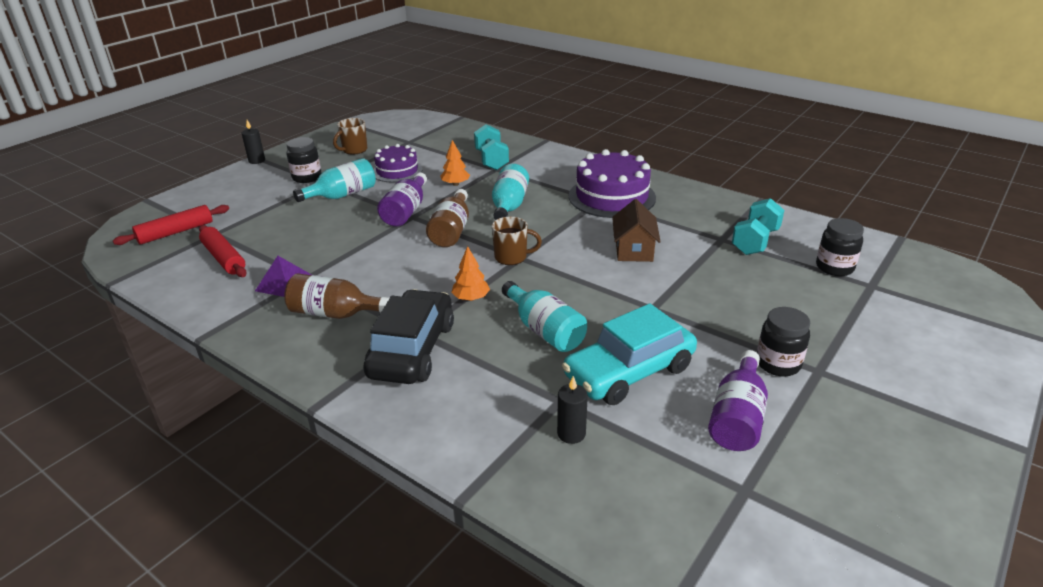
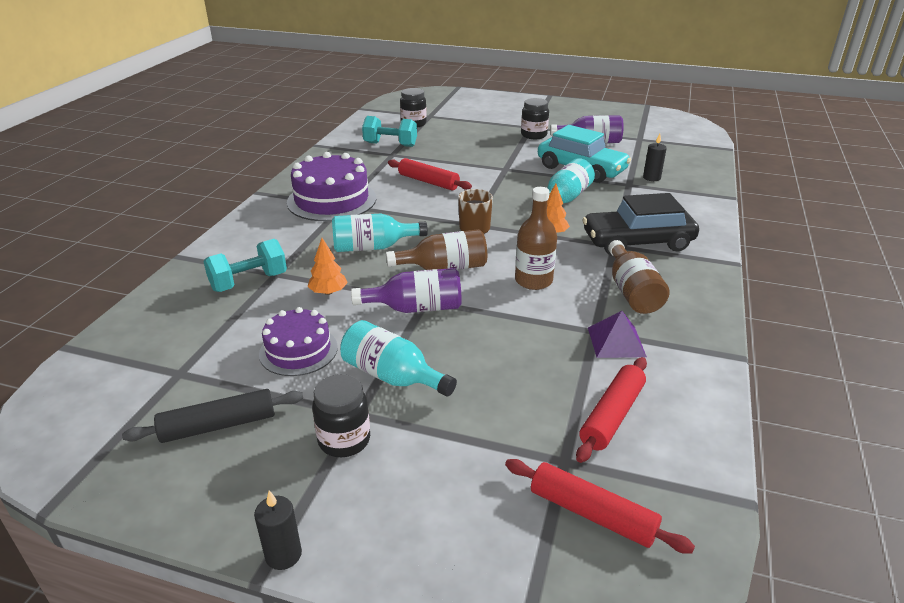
camera: 110 degrees left, 0 degrees up
brown mug [333,118,367,154] -> black rolling pin [122,389,303,443]
brown house [612,199,661,262] -> red rolling pin [388,158,472,190]
none -> brown bottle [515,187,557,290]

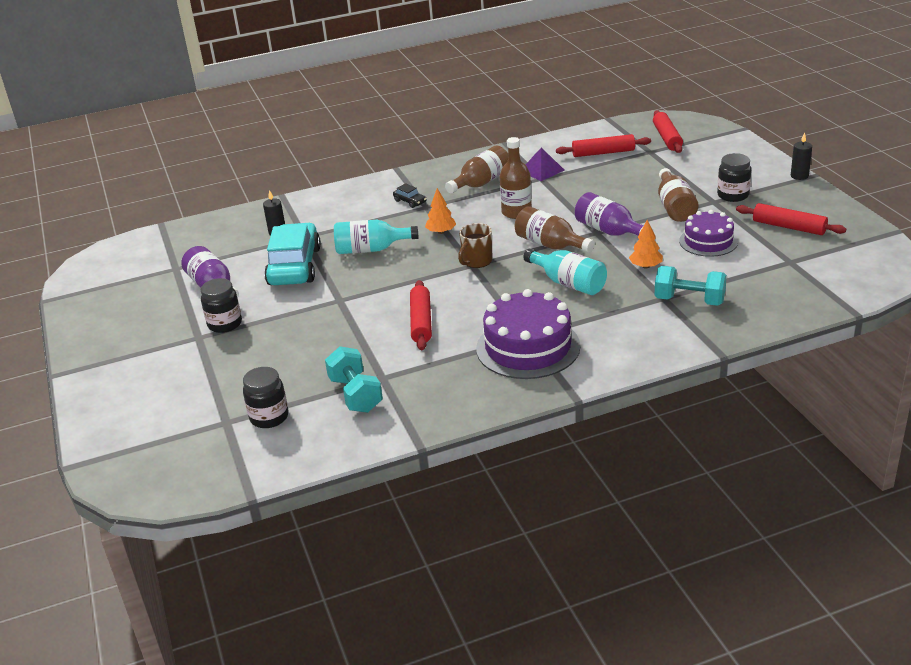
camera: 125 degrees left, 0 degrees up
black rolling pin [122,389,303,443] -> red rolling pin [736,203,846,235]
turquoise bottle [340,320,457,397] -> brown bottle [658,168,698,222]
black car [582,193,699,256] -> black car [393,183,427,208], size x0.40

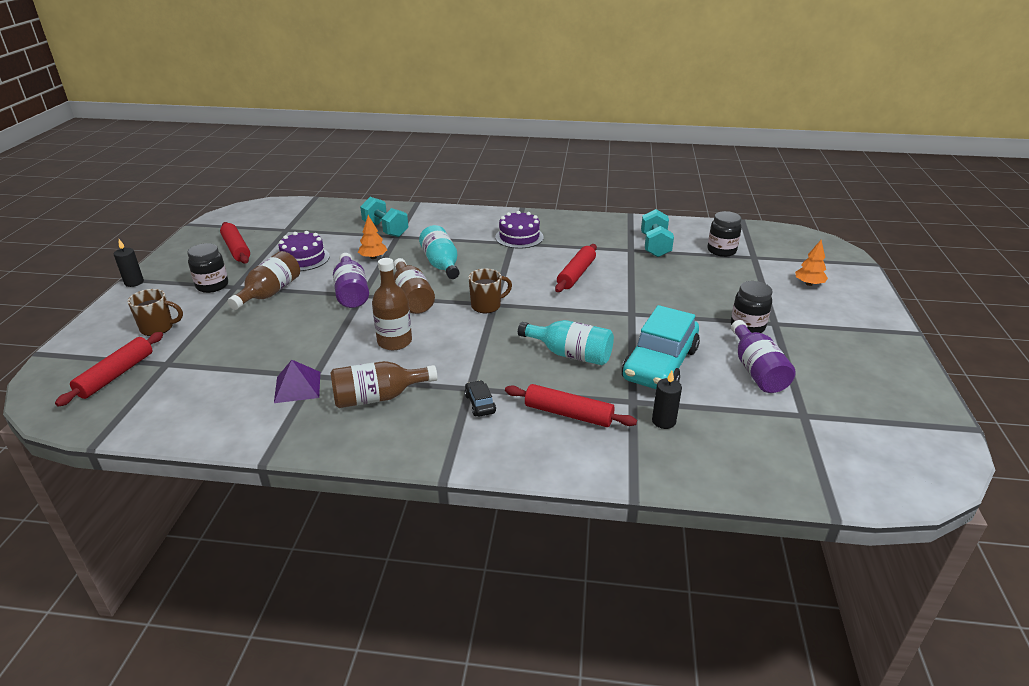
camera: 155 degrees left, 0 degrees up
orange tree [425,188,456,234] -> orange tree moved to [795,240,828,286]
purple cake [476,289,580,379] -> purple cake [495,211,544,249], size x0.62
red rolling pin [556,134,651,157] -> red rolling pin moved to [505,384,637,427]
none -> brown mug [127,289,183,336]

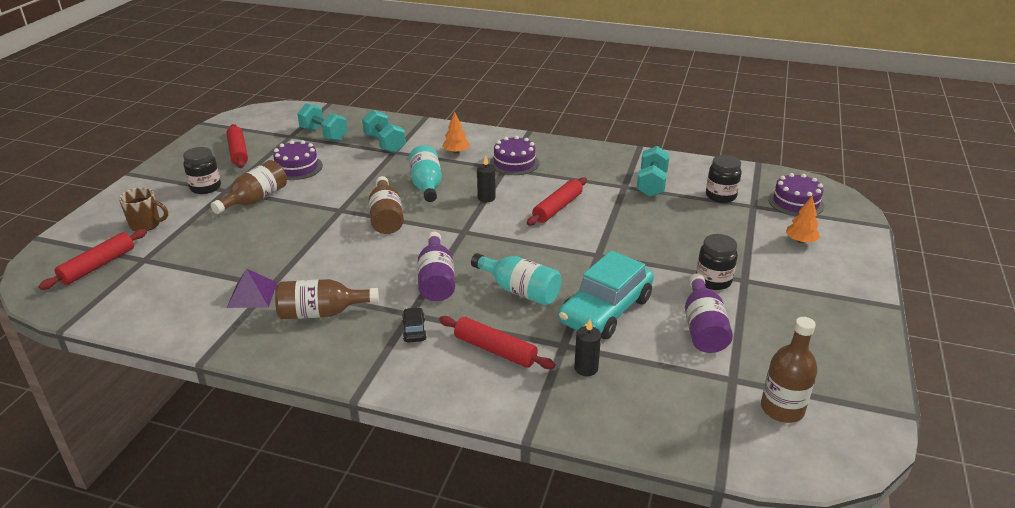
camera: 10 degrees right, 0 degrees up
black candle [114,239,144,287] -> black candle moved to [477,156,495,202]
purple bottle [333,253,369,308] -> purple bottle moved to [417,232,455,301]
orange tree [358,215,387,259] -> orange tree moved to [442,112,470,154]
brown bottle [372,258,412,350] -> brown bottle moved to [761,317,817,423]
brown mug [469,269,512,313] -> none
none -> turquoise dumbbell [297,103,347,141]
none -> purple cake [768,173,824,217]

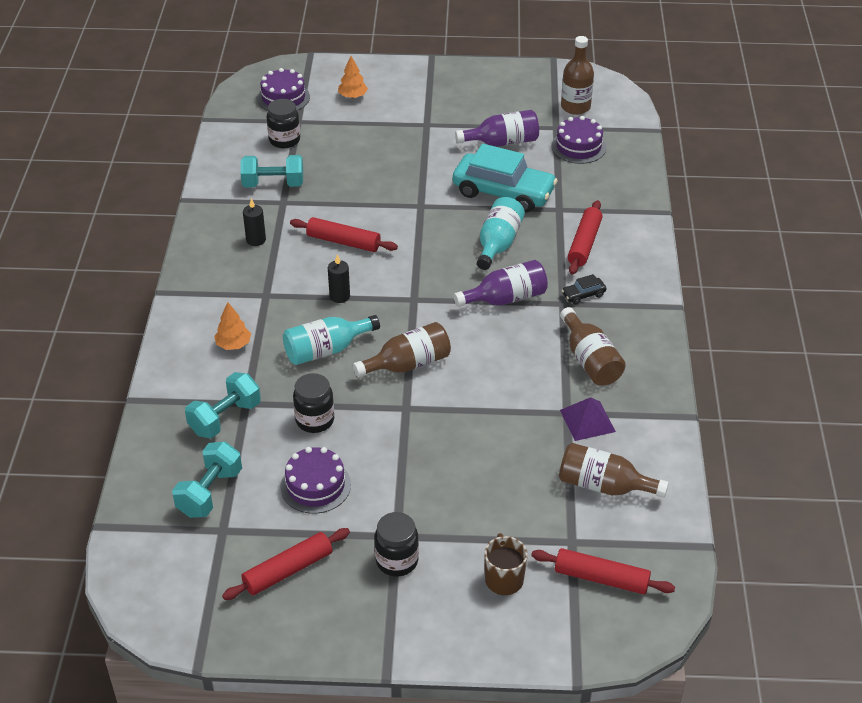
camera: 105 degrees left, 10 degrees up
brown bottle [211,160,287,214] -> brown bottle moved to [559,443,669,498]
purple cake [490,136,539,175] -> purple cake moved to [551,116,606,164]
black candle [574,319,601,376] -> black candle moved to [243,198,266,246]
black jar [696,234,738,290] -> black jar moved to [293,373,334,433]

